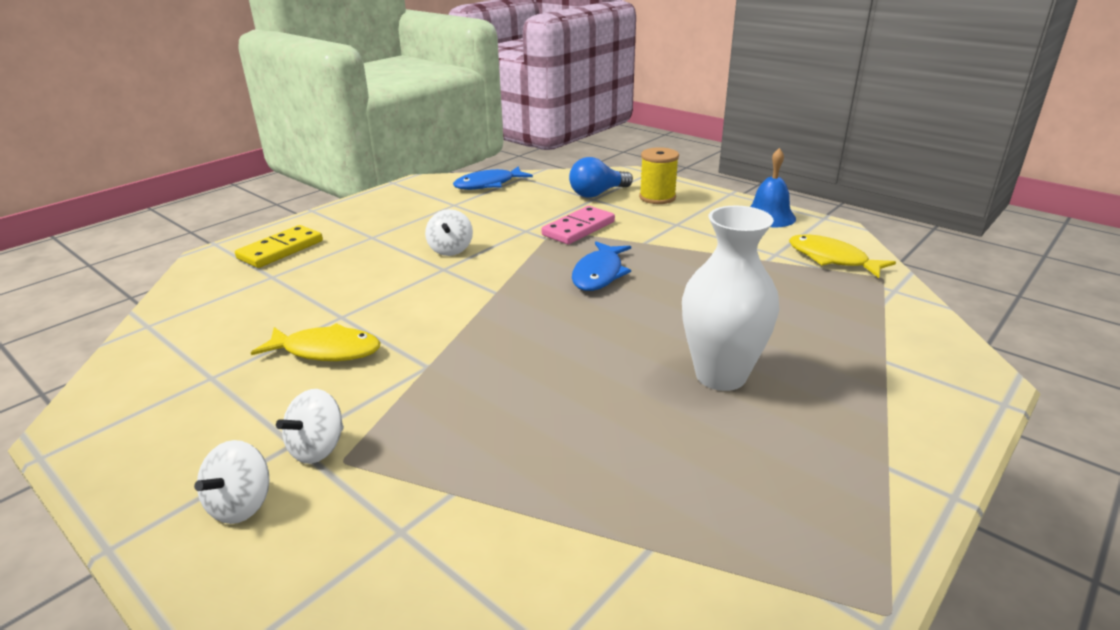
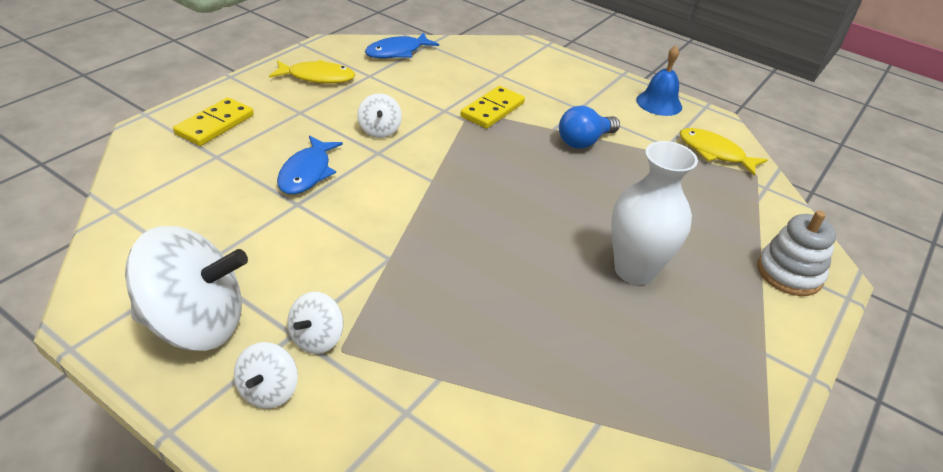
camera: 10 degrees left, 10 degrees up
yellow fish [251,323,381,361] -> yellow fish moved to [269,60,355,84]
pink domino [541,206,615,244] -> yellow domino [460,86,525,129]
blue light bulb [569,157,633,198] -> blue light bulb moved to [559,106,620,149]
blue fish [572,241,631,291] -> blue fish moved to [277,135,343,194]
yellow spool [639,147,679,204] -> none
none -> white spinning top [125,226,248,351]
none -> white stacking toy [757,211,836,296]

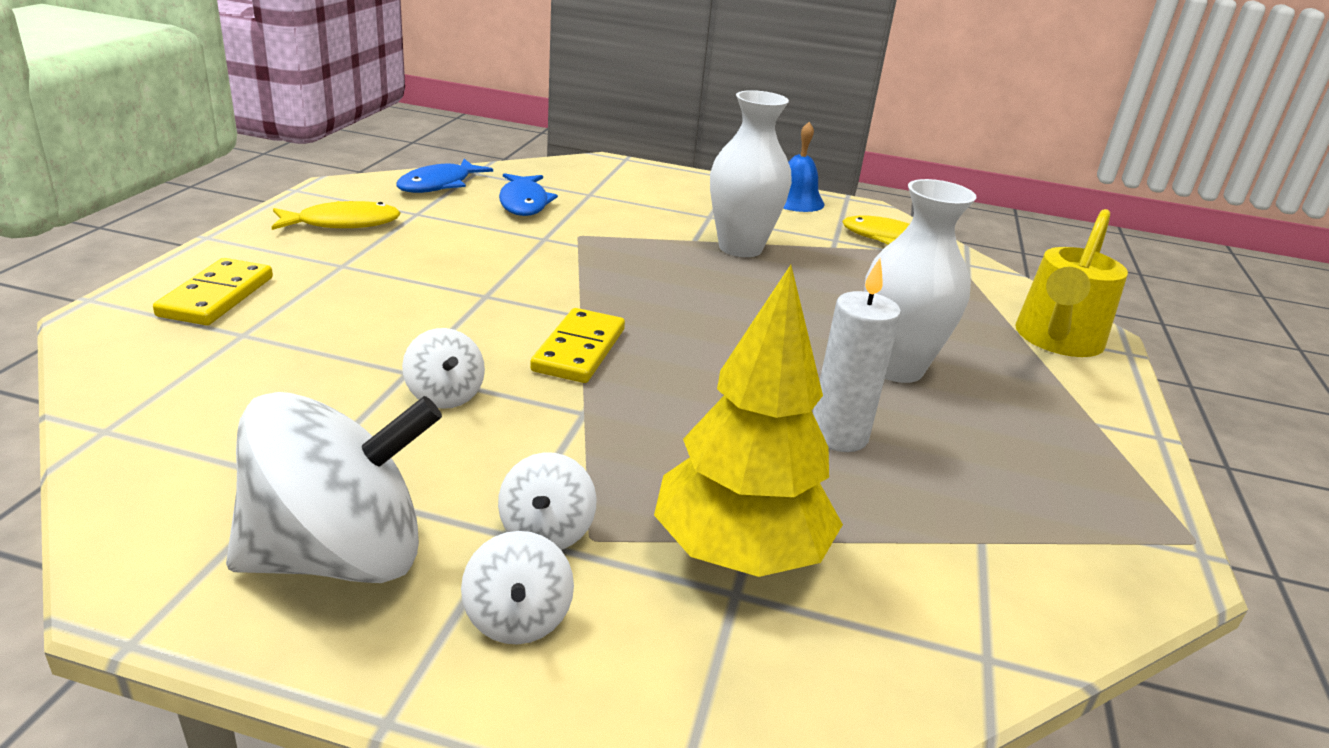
camera: 20 degrees left, 10 degrees down
blue fish [277,135,343,194] -> blue fish moved to [499,173,558,216]
white spinning top [357,93,402,138] -> white spinning top moved to [402,328,485,409]
yellow domino [460,86,525,129] -> yellow domino moved to [530,308,625,383]
blue light bulb [559,106,620,149] -> white vase [710,90,792,257]
white stacking toy [757,211,836,296] -> yellow watering can [1015,209,1128,357]
none -> yellow tree [654,265,843,577]
none -> white candle [813,258,901,452]

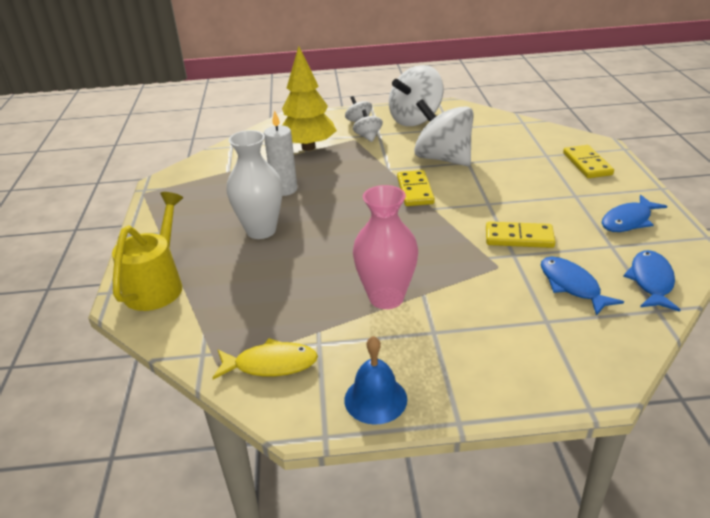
camera: 165 degrees right, 5 degrees up
yellow fish [272,201,401,230] -> blue fish [602,195,667,232]
white spinning top [402,328,485,409] -> white spinning top [414,99,474,166], size x2.12
white vase [710,90,792,257] -> pink vase [353,185,418,309]
none -> yellow domino [486,222,555,248]

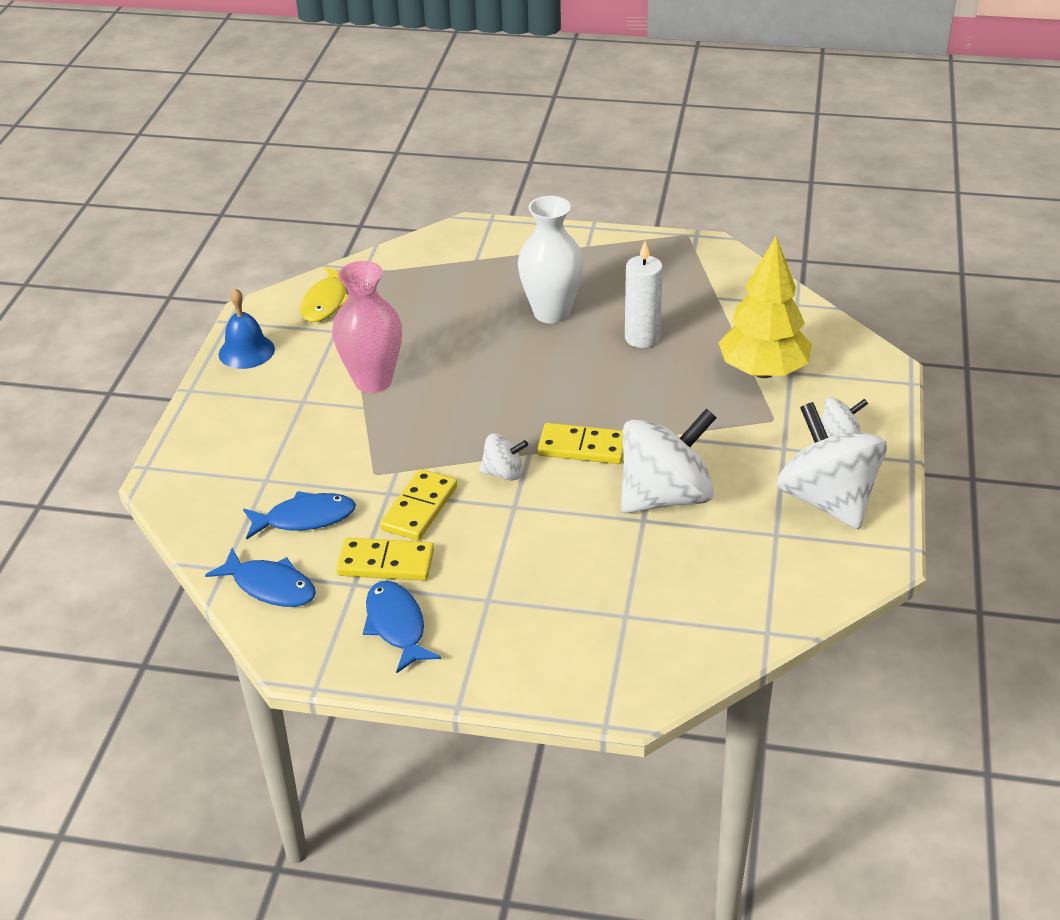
camera: 105 degrees right, 5 degrees up
yellow watering can [112,192,183,311] -> none
white spinning top [353,109,383,142] -> white spinning top moved to [479,433,528,481]
yellow domino [563,145,614,178] -> yellow domino moved to [336,538,434,581]

